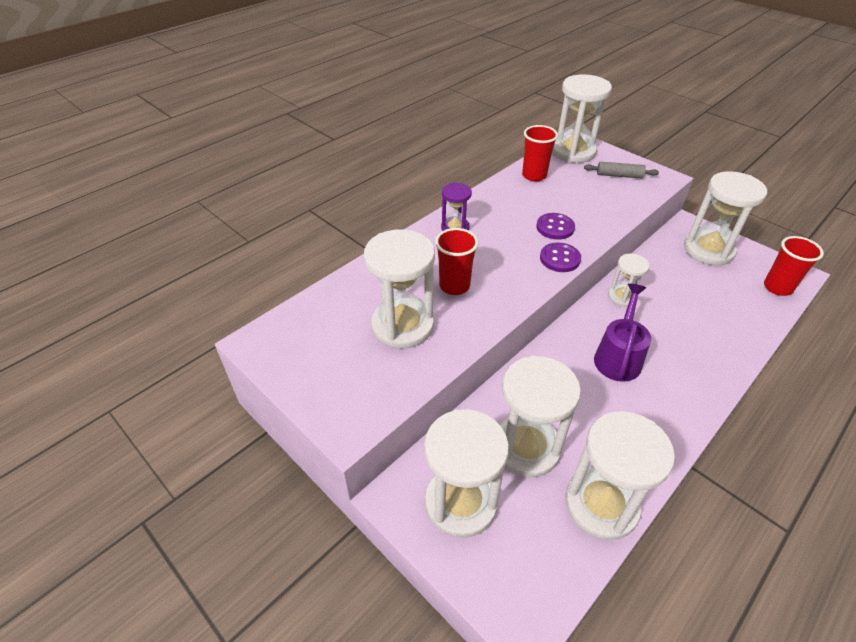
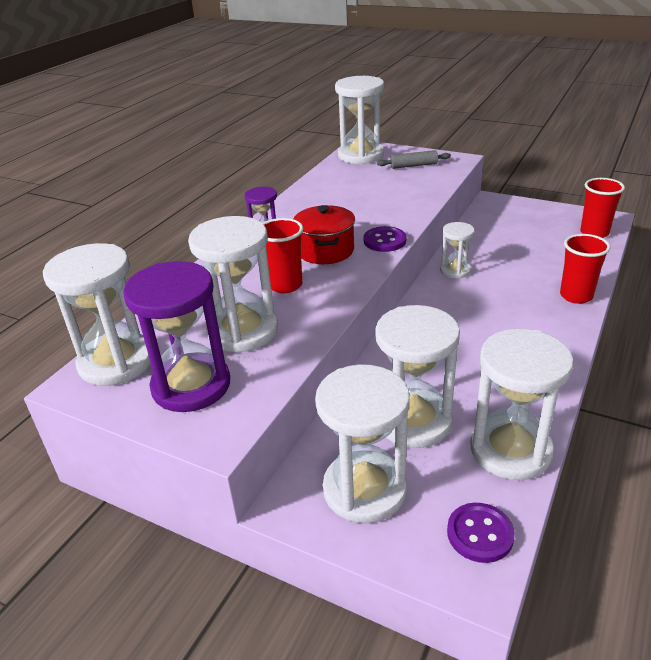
camera: 15 degrees left, 10 degrees down
red cup [522,125,558,182] -> red cup moved to [560,234,611,304]
purple button [536,213,575,240] -> purple button moved to [447,503,515,563]
purple watering can [594,284,651,381] -> none
white hourglass [684,171,767,265] -> white hourglass moved to [43,243,151,386]
none -> purple hourglass [123,261,230,412]
none -> red pot [294,205,355,264]

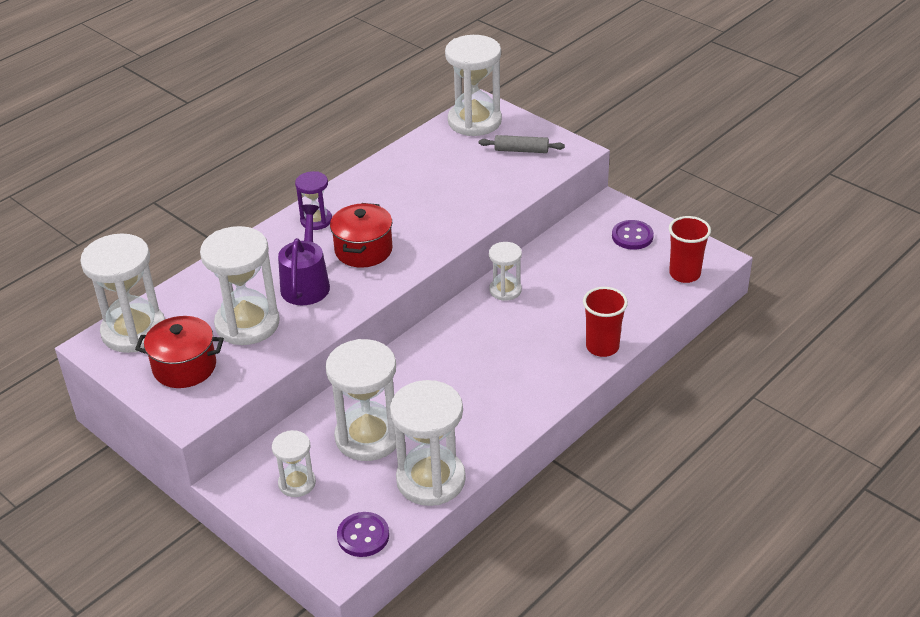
camera: 15 degrees right, 5 degrees up
purple hourglass [123,261,230,412] -> red pot [135,316,224,388]
red cup [263,218,303,293] -> purple watering can [278,204,330,305]
white hourglass [315,364,410,523] -> white hourglass [272,430,316,497], size x0.54
purple button [364,226,406,252] -> purple button moved to [612,220,654,250]

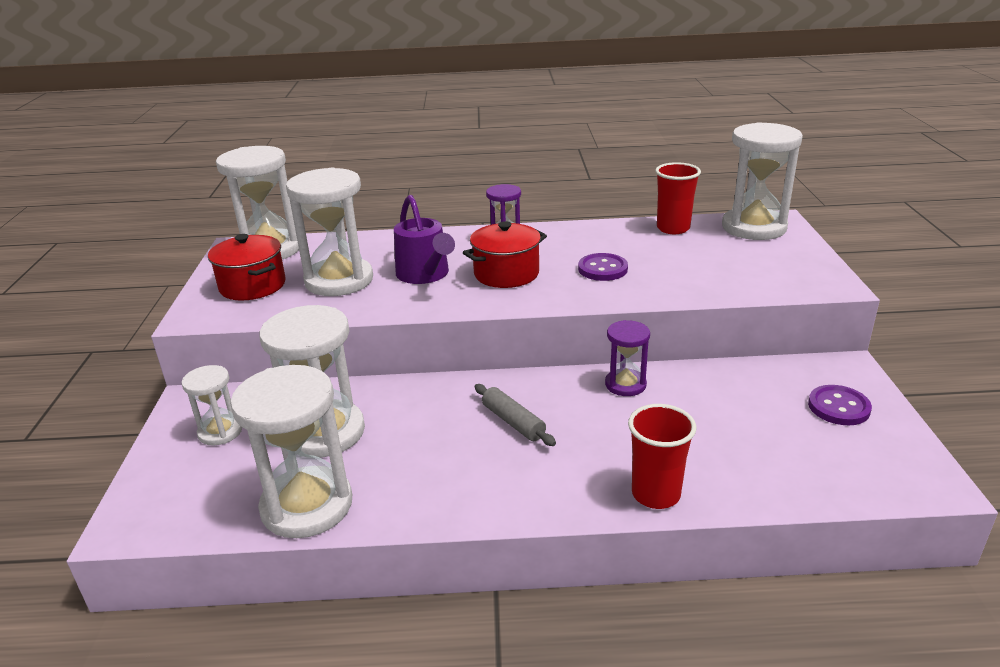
camera: 45 degrees right, 10 degrees down
purple watering can [278,204,330,305] -> purple watering can turned 105 degrees clockwise [394,195,455,284]
purple button [337,512,389,557] -> purple button moved to [578,253,628,281]
grey rolling pin [479,135,565,153] -> grey rolling pin moved to [475,384,556,446]
white hourglass [489,242,522,301] -> purple hourglass [605,320,650,396]
red cup [669,216,711,283] -> red cup moved to [655,162,701,234]

